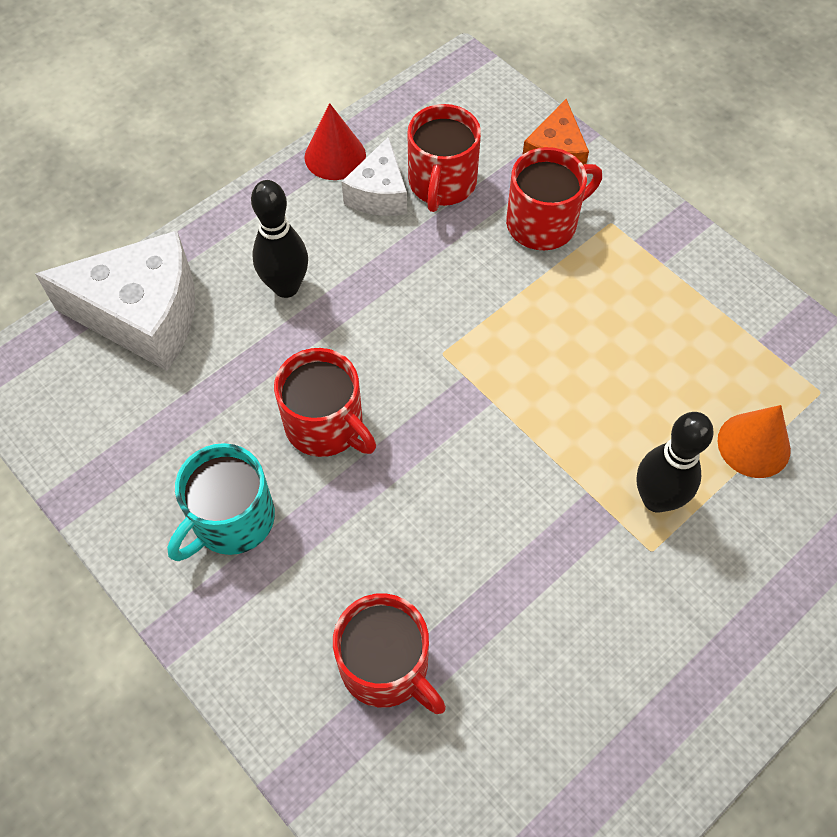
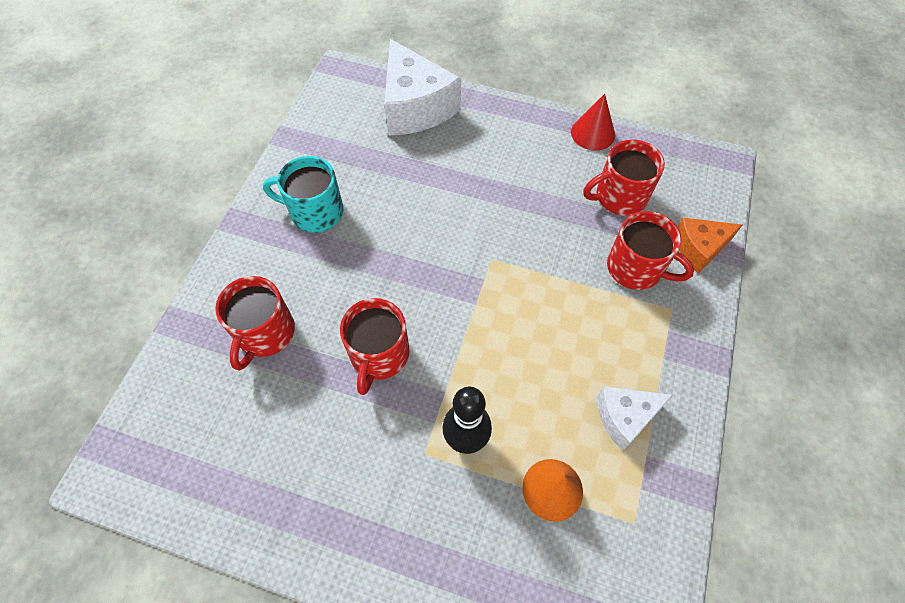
camera: 60 degrees right, 0 degrees up
black bowling pin [251,180,308,298] -> none
red mug [274,348,376,457] -> red mug moved to [340,298,409,395]
white cheese [342,136,407,216] -> white cheese moved to [597,386,673,451]

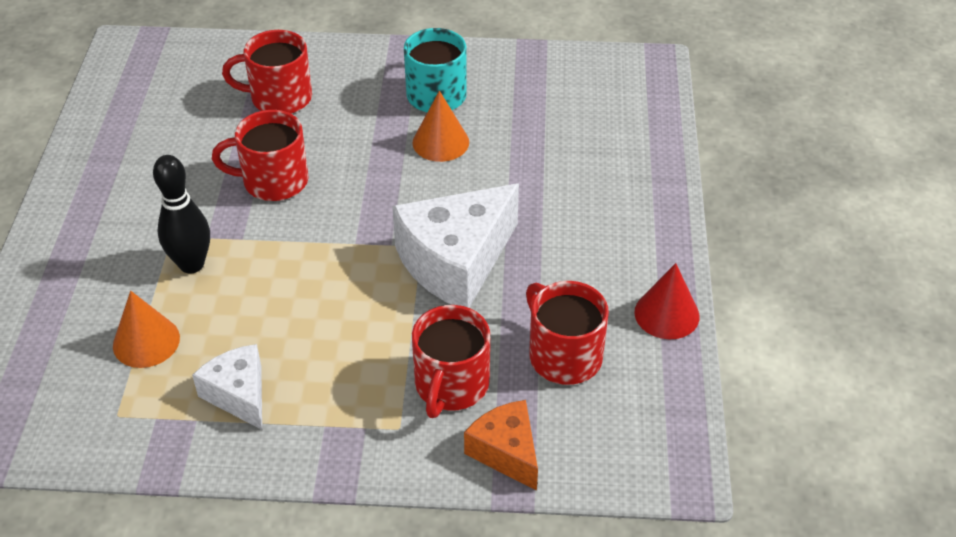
camera: 75 degrees right, 15 degrees down
white cheese [384,39,461,136] -> white cheese moved to [392,183,519,308]
none -> orange cone [412,91,469,162]

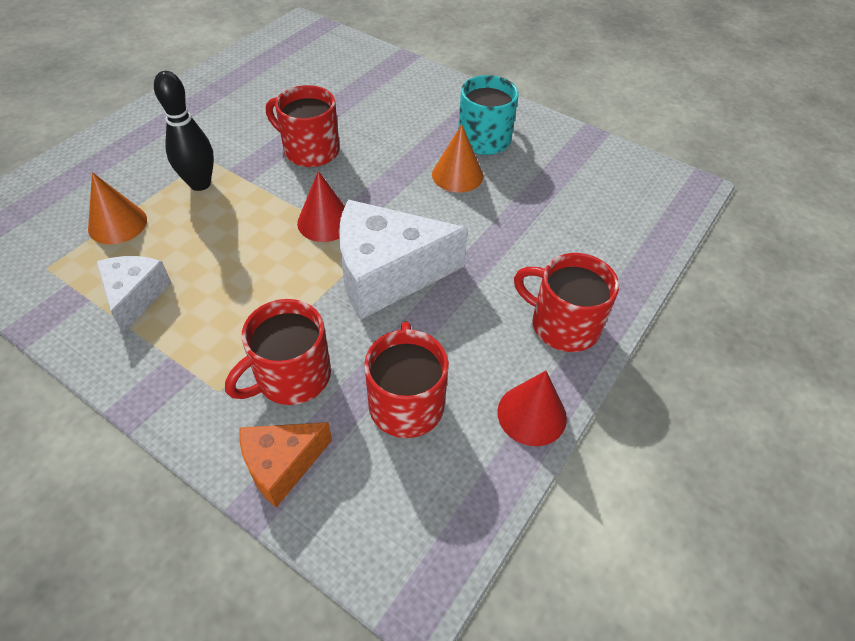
camera: 30 degrees right, 5 degrees up
red mug [222,30,312,114] -> red mug moved to [514,253,619,352]
orange cheese [464,400,538,491] -> orange cheese turned 120 degrees counterclockwise [239,422,332,508]
none -> red cone [297,171,345,242]

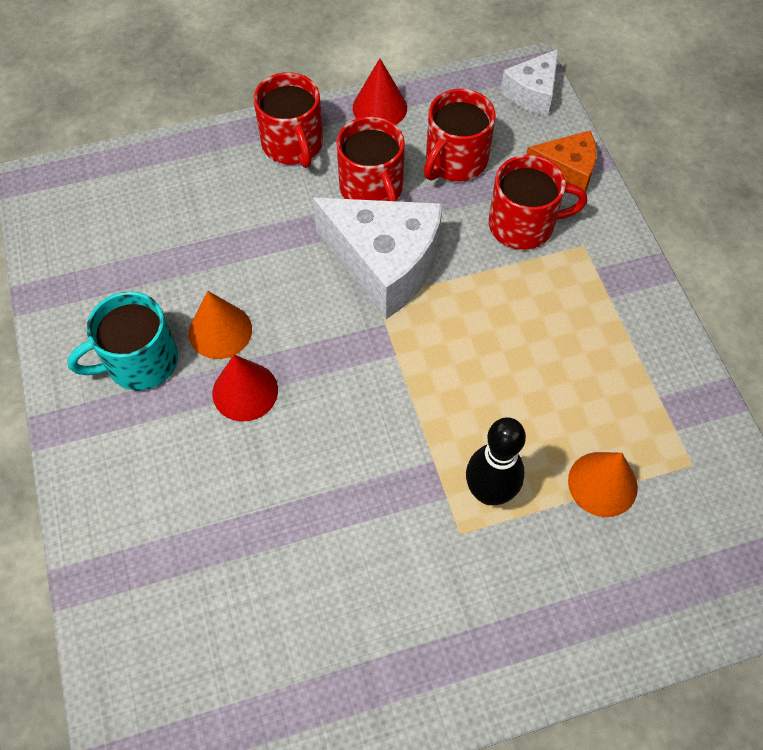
camera: 140 degrees left, 10 degrees up
white cheese [96,256,171,334] -> white cheese moved to [500,49,558,117]
red mug [266,85,340,167] -> red mug moved to [336,116,405,201]
red cone [297,171,345,242] -> red cone moved to [212,355,278,422]

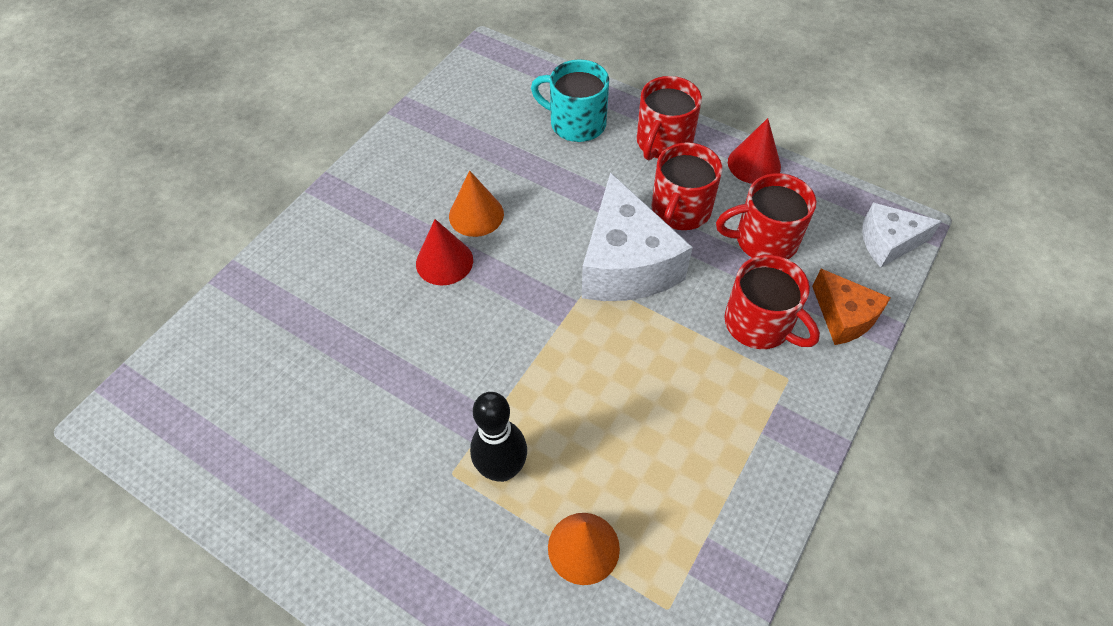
camera: 50 degrees right, 5 degrees down
turquoise mug [67,291,178,391] -> turquoise mug moved to [531,60,609,142]

